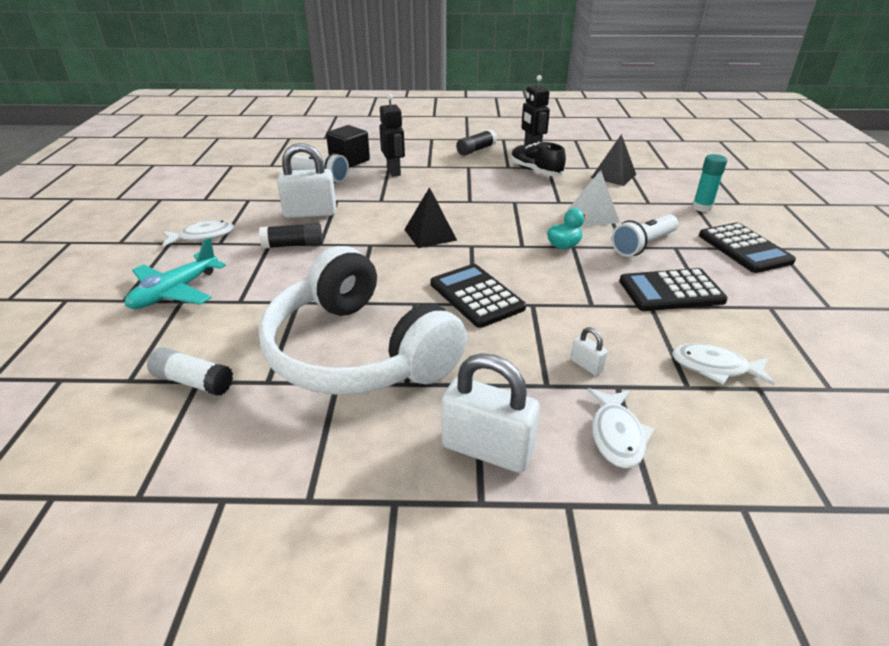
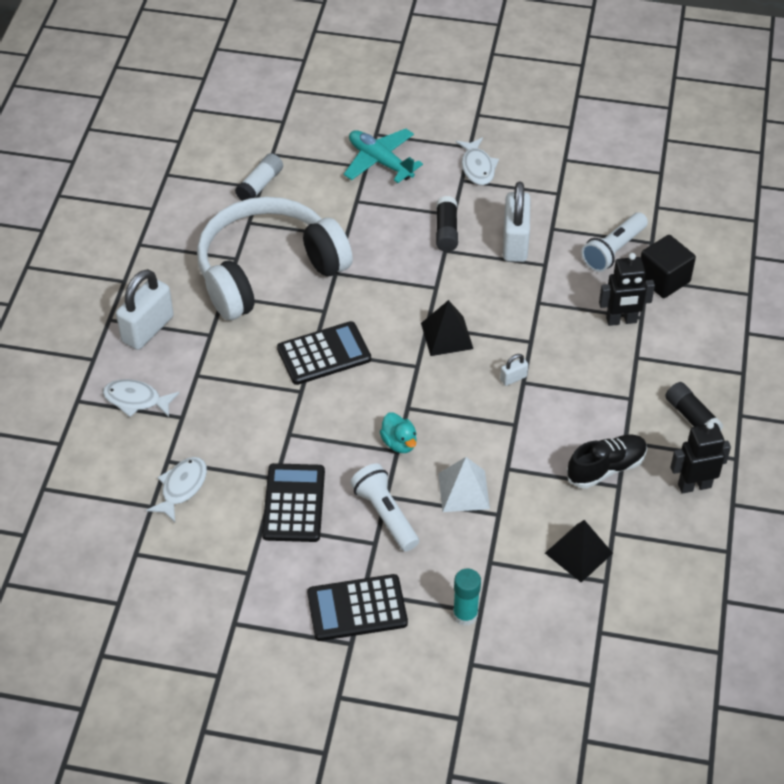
camera: 100 degrees right, 15 degrees up
white padlock [571,327,608,375] -> white padlock moved to [500,354,528,386]

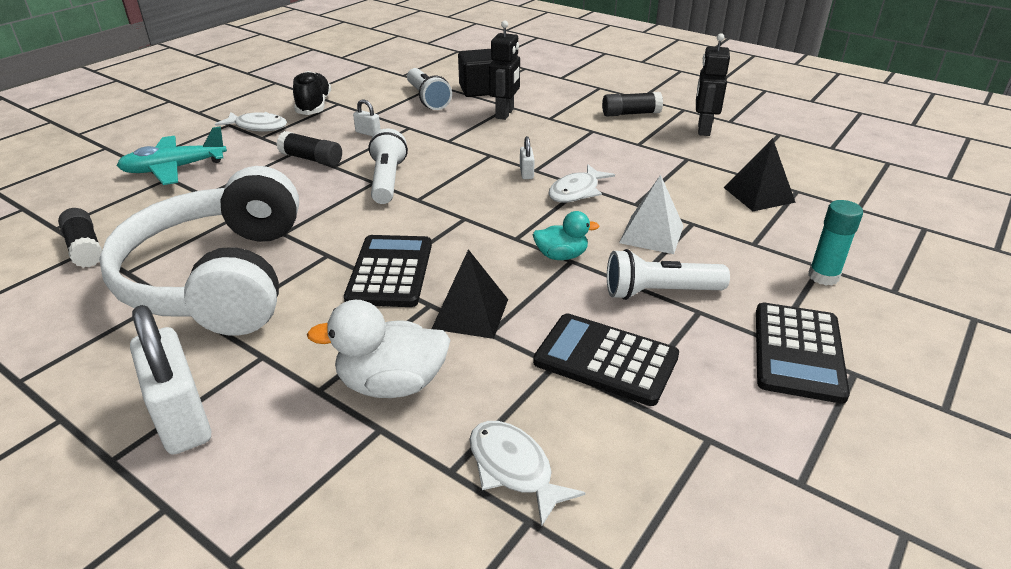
camera: 65 degrees left, 15 degrees down
white fish [103,379,179,417] -> white fish moved to [548,164,615,203]
white glue stick [235,153,283,201] -> black glue stick [58,208,102,268]
black pyramid [421,300,473,356] -> black pyramid moved to [432,249,508,339]
white padlock [503,182,531,262] -> white padlock [353,99,381,136], size x0.44
black shoe [567,435,647,488] -> black shoe moved to [293,71,331,115]
none -> white duck [307,300,451,398]
none -> white flashlight [369,128,408,204]

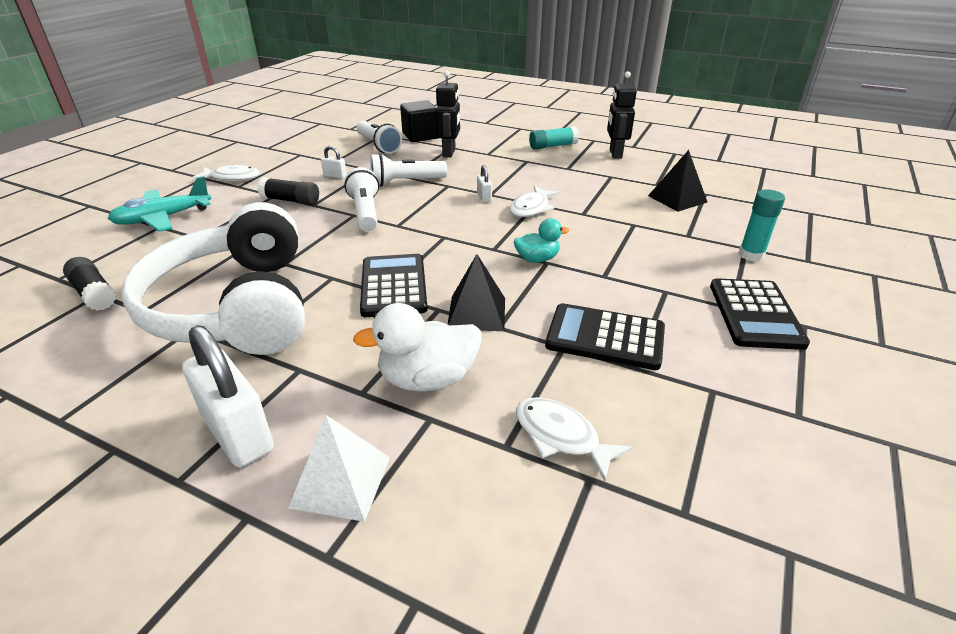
camera: 10 degrees left, 0 degrees up
black shoe [293,71,331,115] -> none
black glue stick [602,92,663,117] -> turquoise glue stick [529,126,579,149]
white flashlight [607,249,730,300] -> white flashlight moved to [370,153,447,187]
white pyramid [619,175,684,254] -> white pyramid moved to [288,415,390,522]

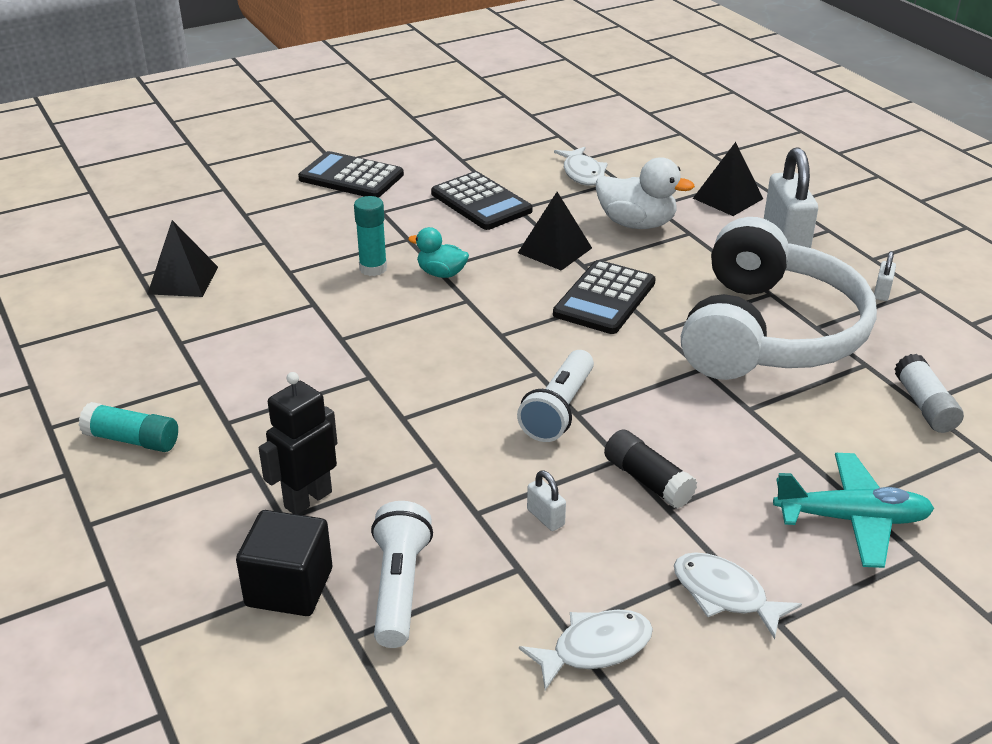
camera: 145 degrees left, 0 degrees up
black glue stick [63,257,116,311] -> white glue stick [894,354,964,433]
white pyramid [288,415,390,522] -> black pyramid [693,142,763,216]
white flashlight [370,153,447,187] -> none
white padlock [477,165,492,202] -> white padlock moved to [874,251,896,301]
white fish [510,186,560,217] -> white fish moved to [519,610,653,690]
black robot [607,71,637,159] -> none
black calculator [710,278,810,350] -> black calculator turned 105 degrees counterclockwise [298,151,404,198]
turquoise glue stick [739,189,785,262] -> turquoise glue stick moved to [354,196,387,276]

